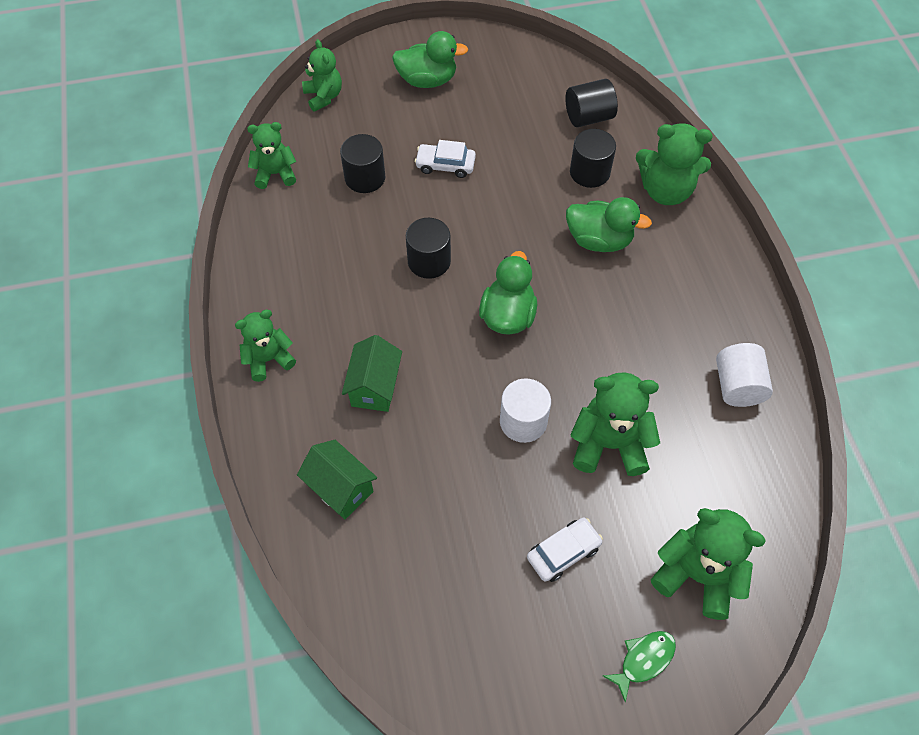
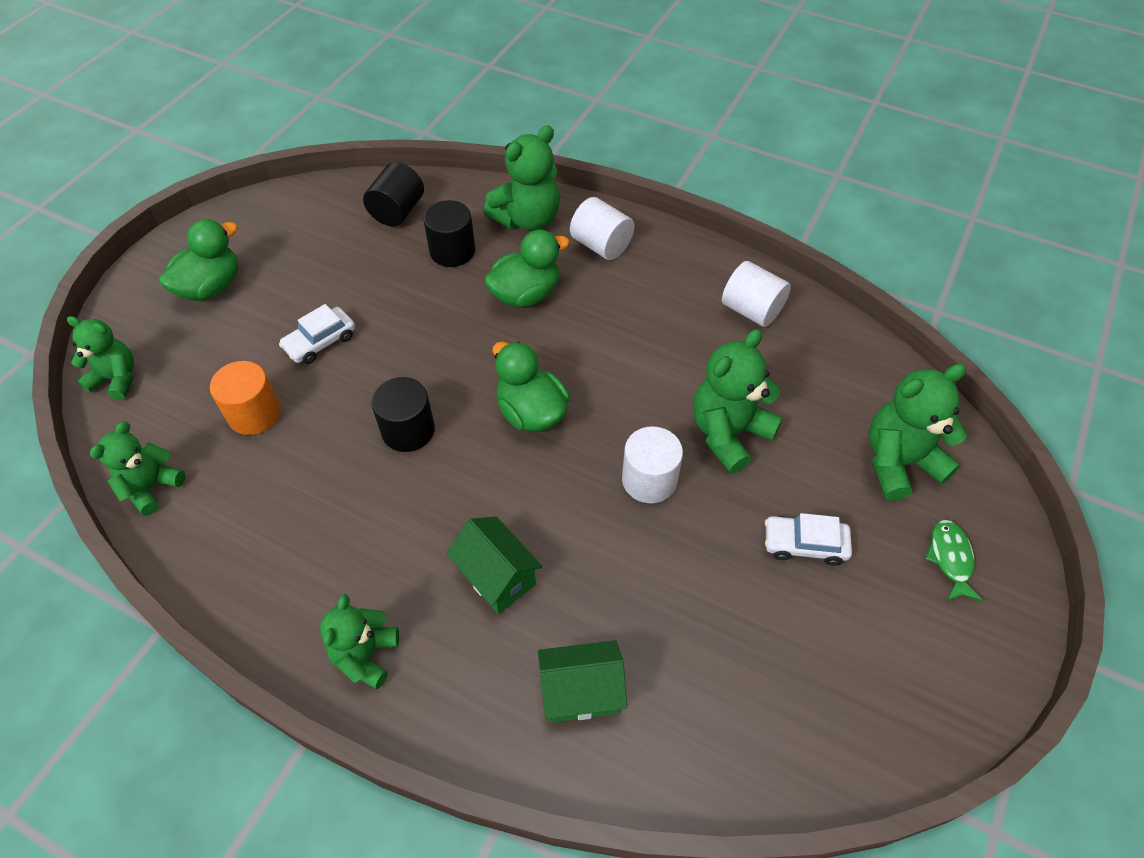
camera: 50 degrees left, 5 degrees down
black cylinder [340,134,385,193] -> orange cylinder [210,361,281,435]
white car [527,518,603,582] -> white car turned 90 degrees counterclockwise [765,513,852,566]
none -> white cylinder [570,197,634,260]

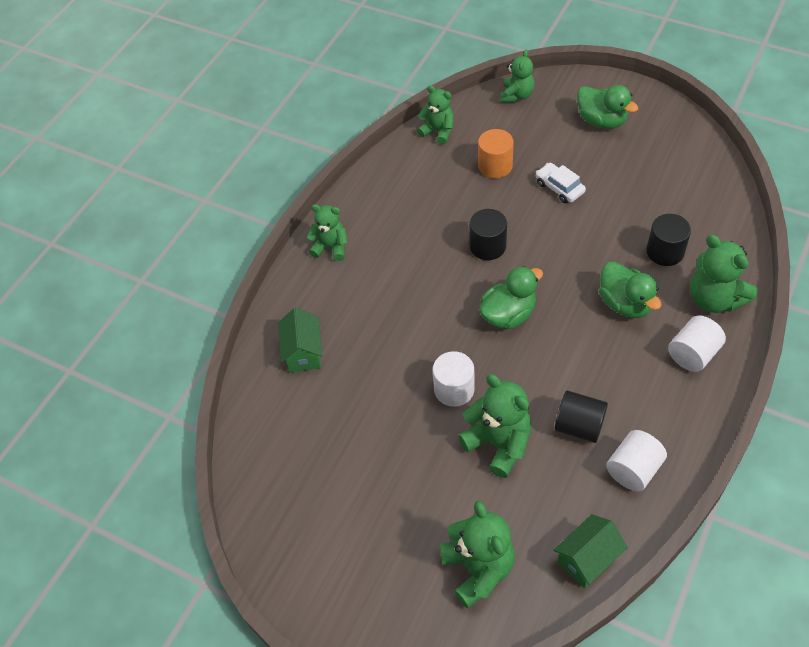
camera: 95 degrees right, 0 degrees up
black cylinder [363,162,424,227] -> black cylinder moved to [555,391,608,443]
green house [447,517,543,614] -> green house moved to [554,514,628,589]
white car [765,513,852,566] -> none
green fish [925,519,984,602] -> none

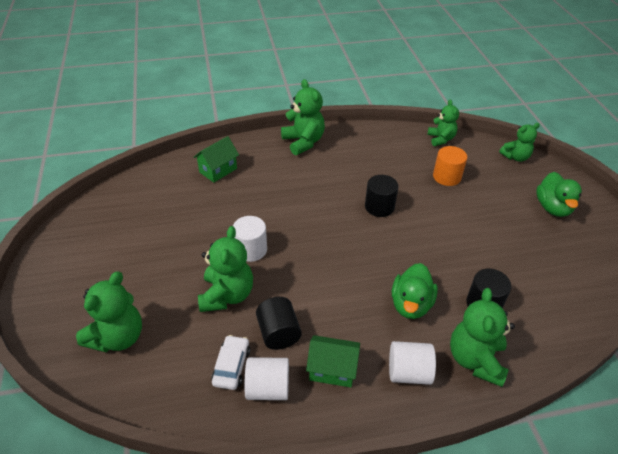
camera: 45 degrees right, 10 degrees down
green teddy bear [307,204,348,261] -> green teddy bear [281,79,325,155], size x1.52
green duck [479,266,543,329] -> none
white car [536,163,586,203] -> white car moved to [211,335,250,390]
green house [554,514,628,589] -> green house moved to [306,335,360,387]

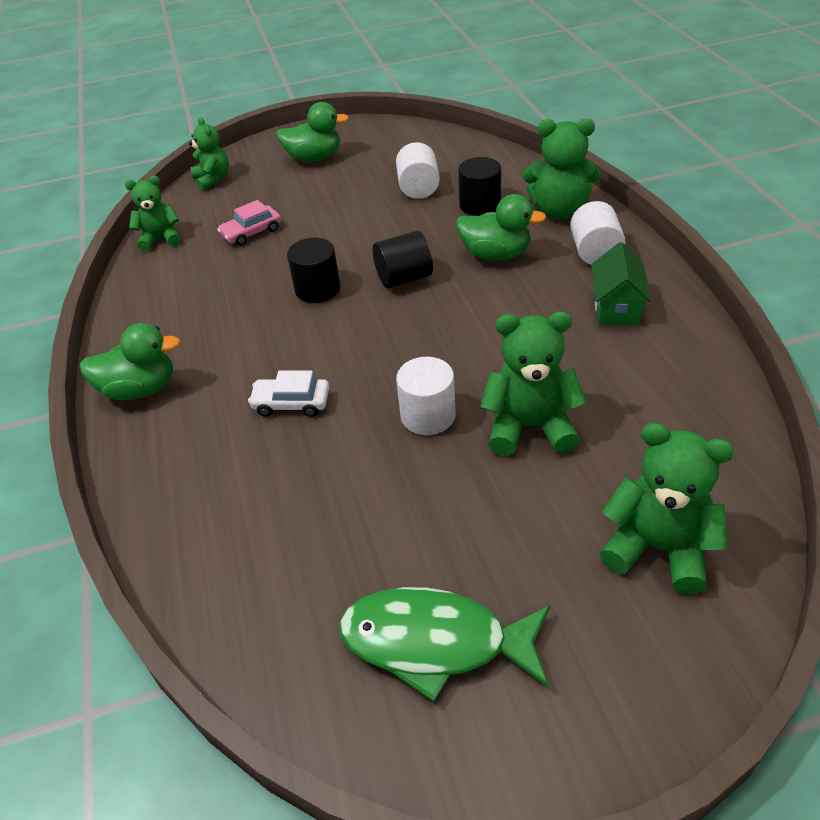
camera: 90 degrees left, 0 degrees up
green house [193,136,239,183] -> none
white car [211,335,250,390] -> white car moved to [248,371,329,417]
white cylinder [244,357,289,400] -> white cylinder moved to [396,142,440,199]
black cylinder [256,297,302,350] -> black cylinder moved to [373,231,433,289]
green teddy bear [281,79,325,155] -> green duck [80,323,180,400]
orange cylinder [433,146,467,186] -> pink car [217,200,281,246]
none -> green fish [339,587,550,702]

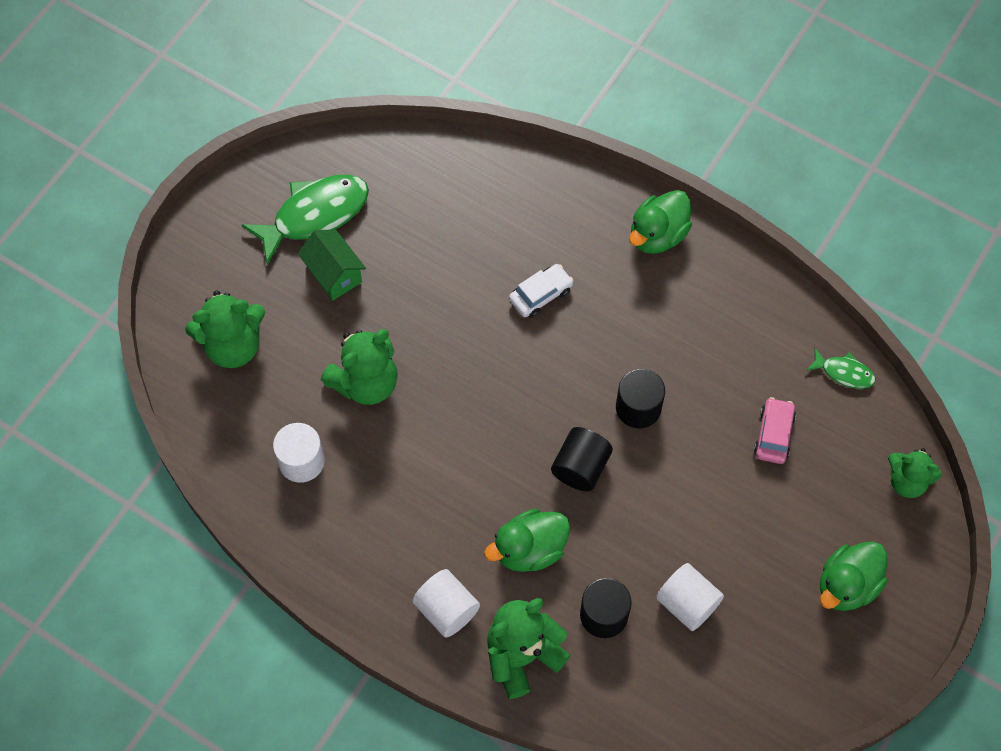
camera: 135 degrees right, 20 degrees up
green teddy bear [125,176,181,251] -> green fish [806,348,875,389]
white cylinder [396,357,456,435] -> white cylinder moved to [273,423,325,483]
green house [591,242,651,325] -> green house moved to [298,230,366,301]

